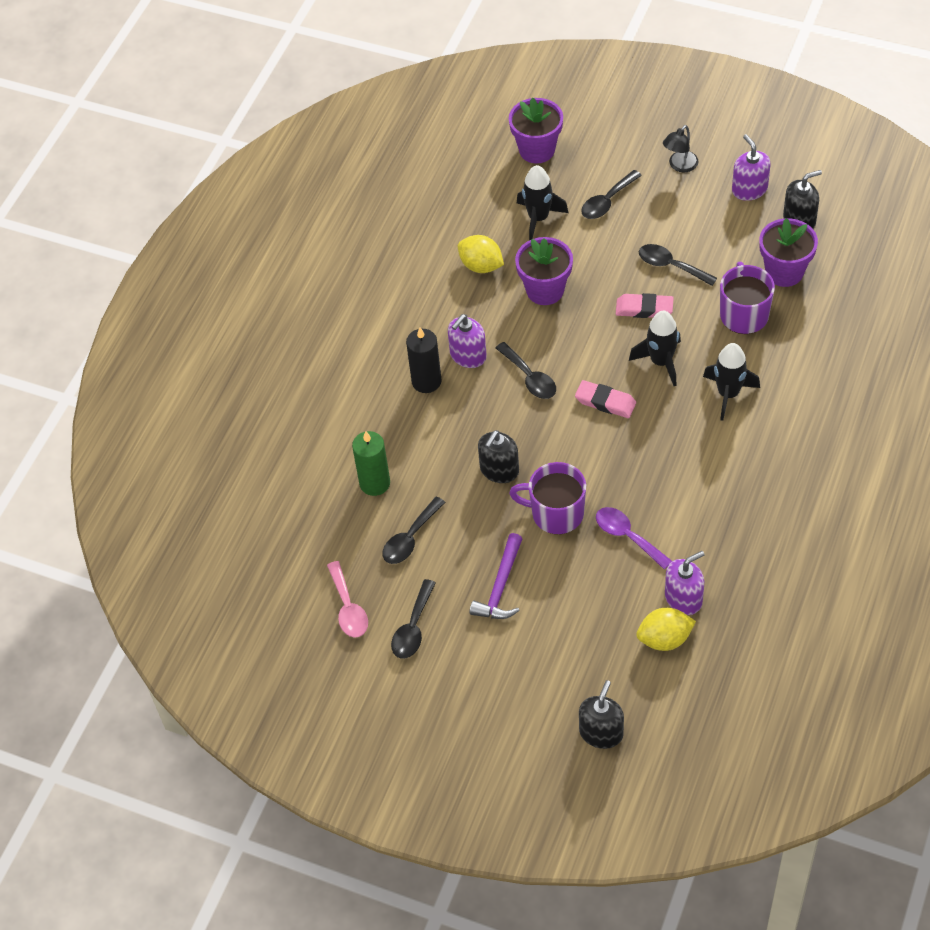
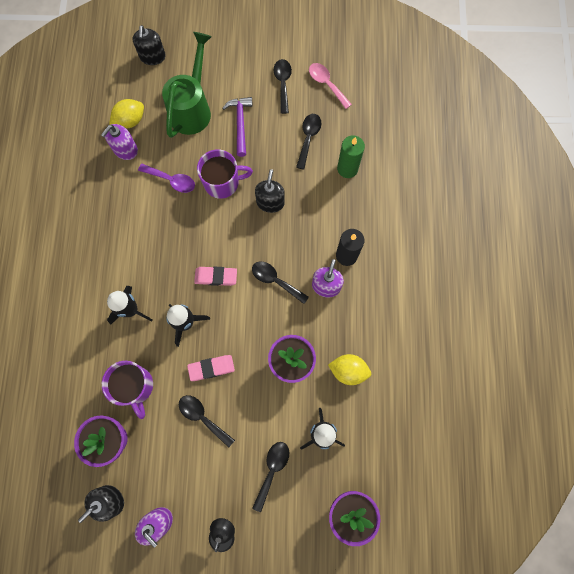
camera: 155 degrees right, 20 degrees up
black spoon [639,244,717,286] -> black spoon turned 150 degrees counterclockwise [179,395,235,448]
none -> green watering can [162,32,212,138]

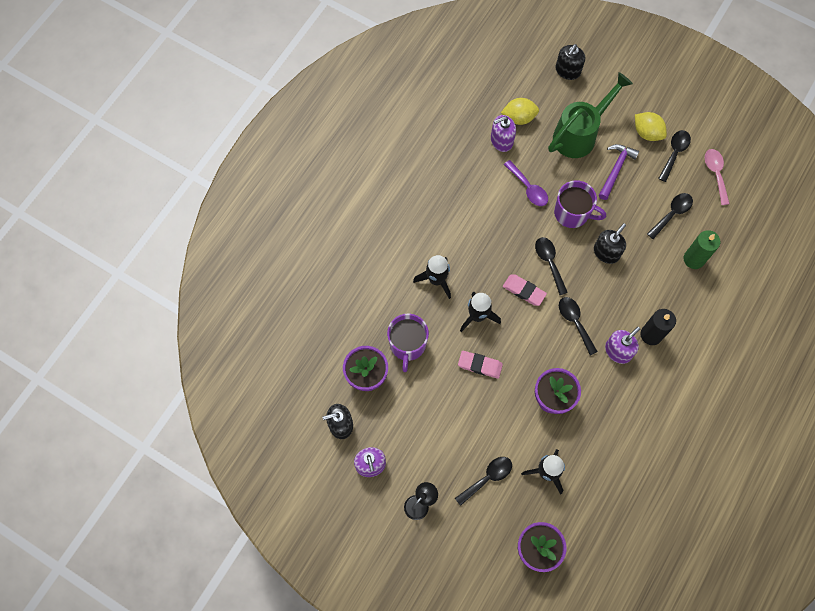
camera: 30 degrees right, 5 degrees down
black spoon [179,395,235,448] -> black spoon moved to [535,237,568,295]
yellow lemon [328,354,371,385] -> yellow lemon moved to [635,112,667,141]

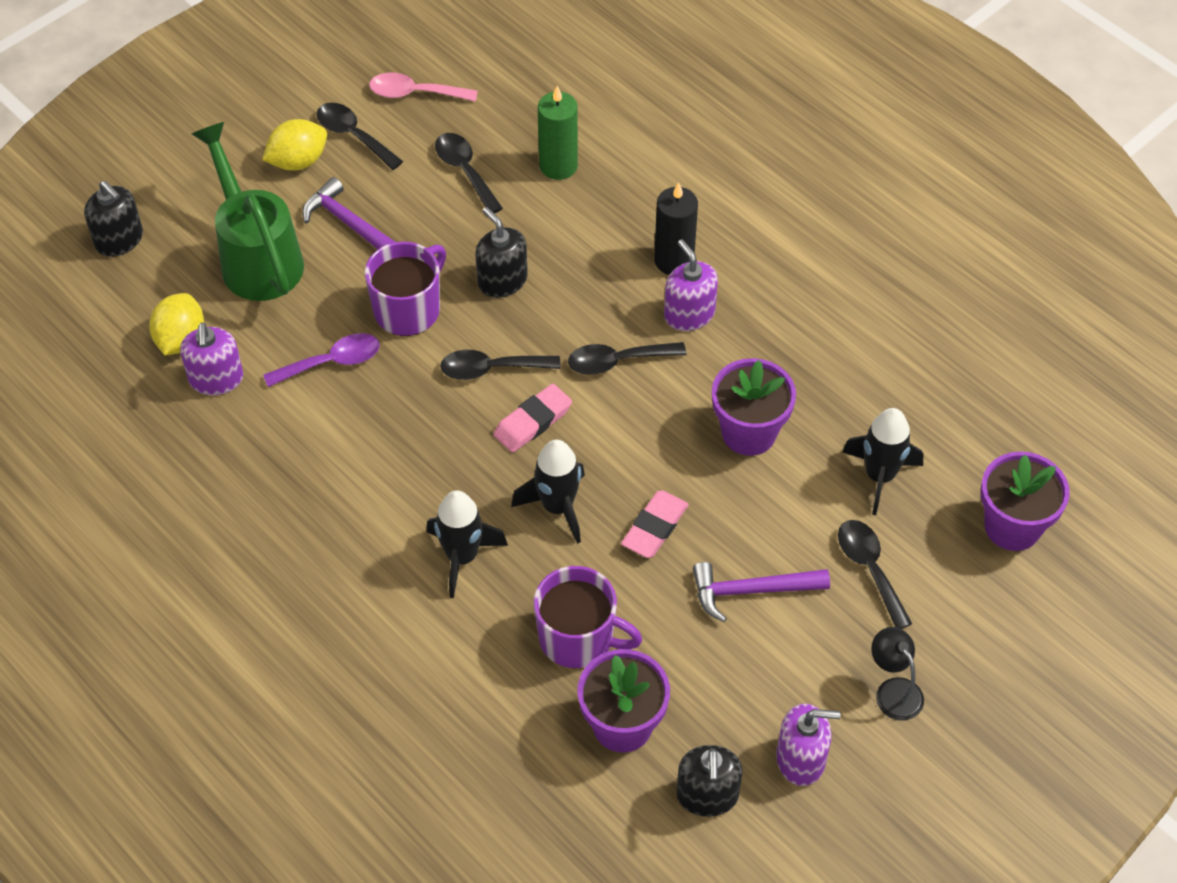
camera: 75 degrees left, 15 degrees down
none -> purple hammer [693,562,830,622]

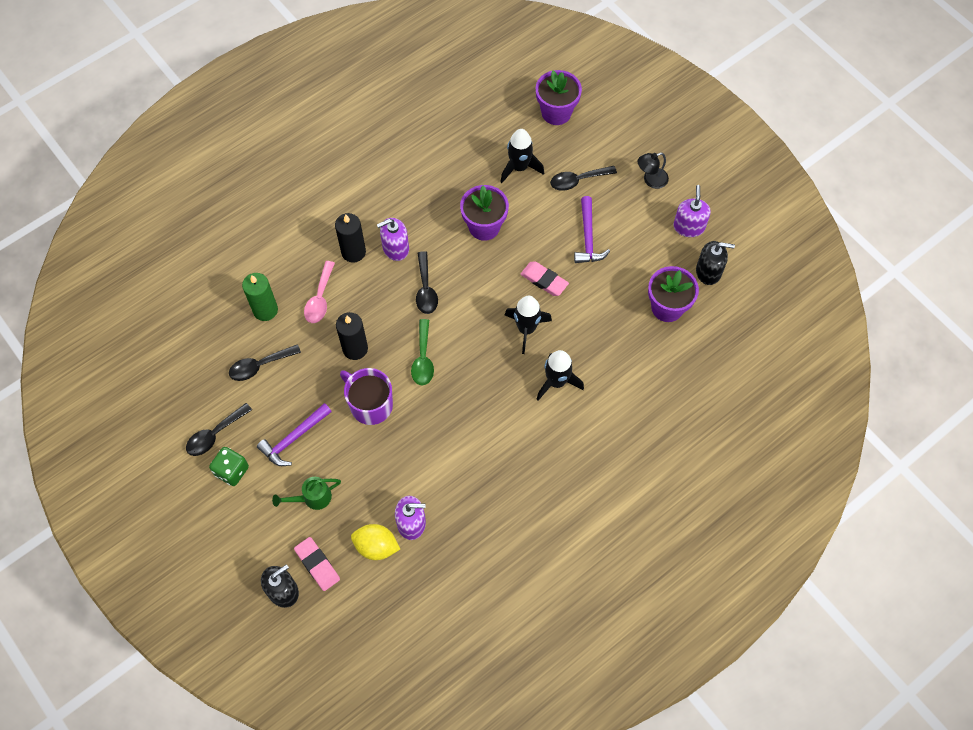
camera: 85 degrees left, 10 degrees up
green watering can [192,122,304,301] -> green watering can [272,477,341,510], size x0.50
yellow lemon [262,119,327,171] -> green dice [209,447,249,486]
purple spoon [263,333,380,387] -> none
pink spoon [369,73,478,102] -> pink spoon moved to [304,261,335,323]
black spoon [440,350,561,380] -> green spoon [411,319,434,385]
black soap dispenser [475,207,528,298] -> black candle [336,312,368,360]
pink eraser [494,384,572,453] -> pink eraser moved to [294,537,340,591]
purple mug [534,566,643,668] -> none

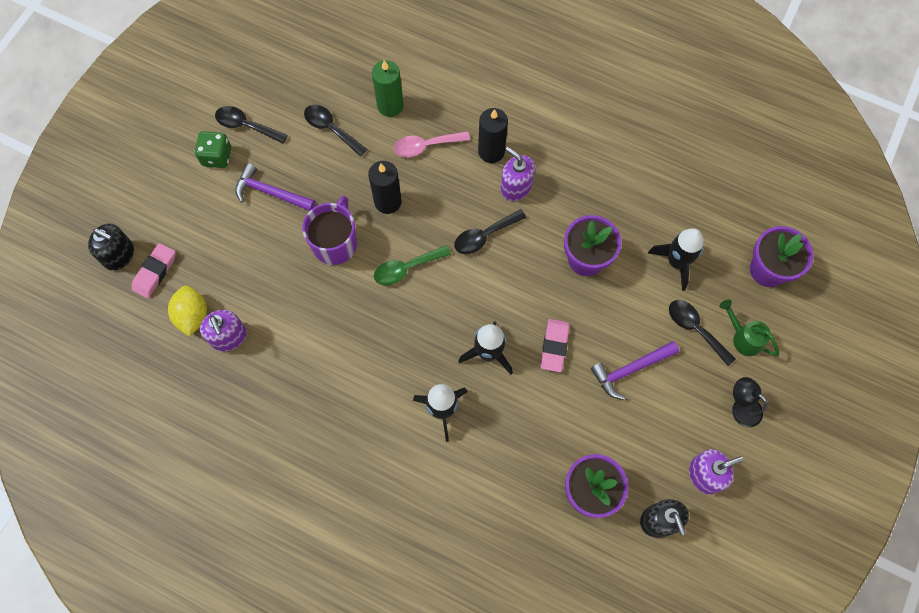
camera: 65 degrees right, 5 degrees up
green watering can [272,477,341,510] -> green watering can moved to [719,300,779,356]

